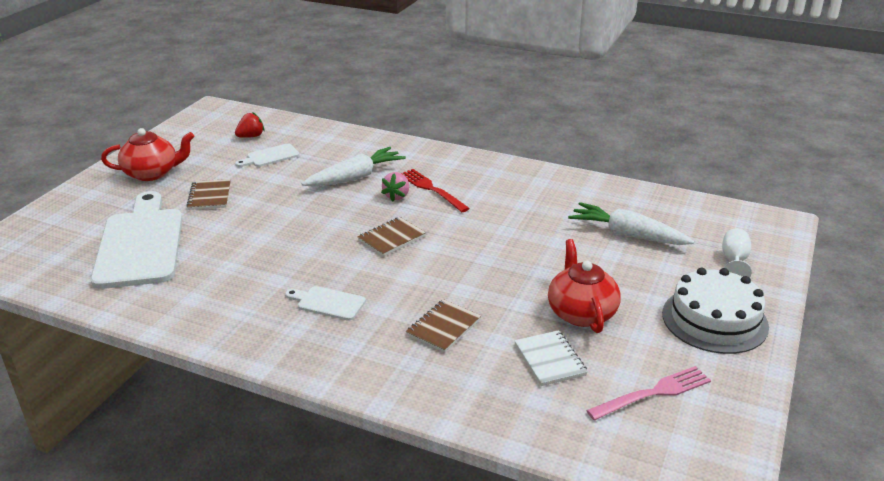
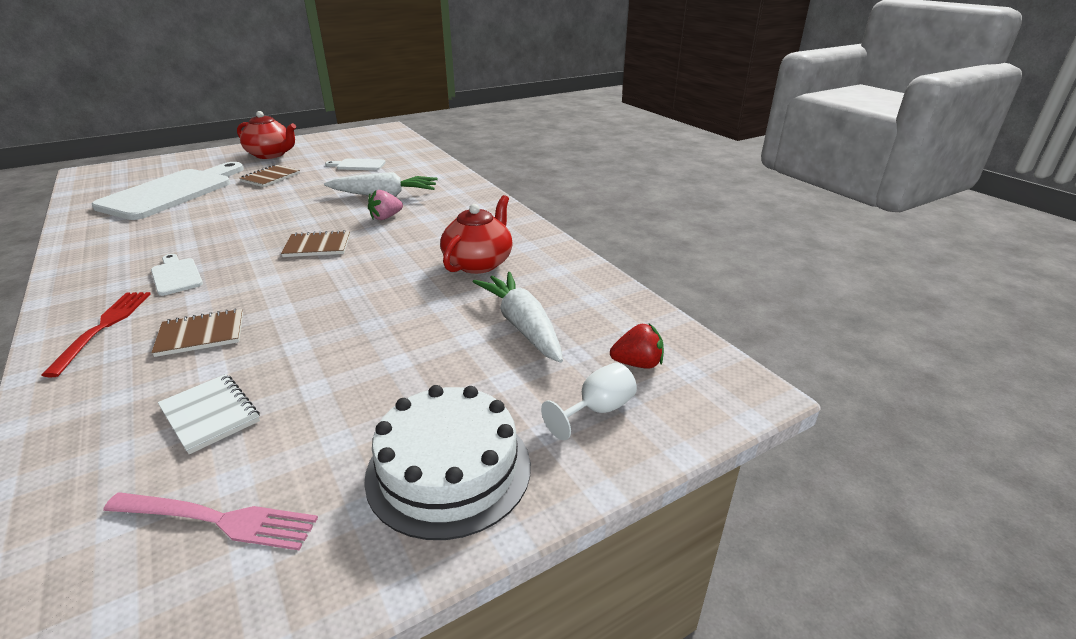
camera: 35 degrees right, 0 degrees up
red strawberry [235,112,265,138] -> red strawberry moved to [610,324,664,369]
red fork [401,169,470,212] -> red fork moved to [41,292,151,377]
white notebook [514,330,588,386] -> white notebook turned 60 degrees counterclockwise [158,374,260,455]
red teapot [548,239,621,333] -> red teapot moved to [440,195,513,274]

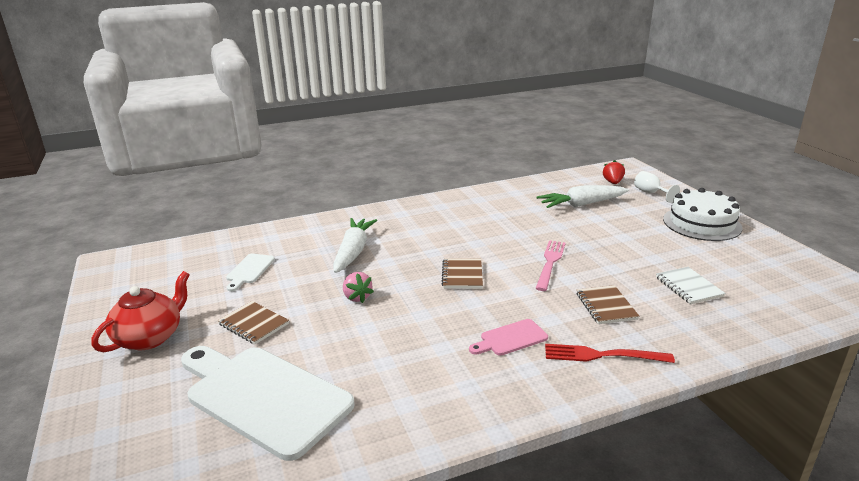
camera: 80 degrees left, 5 degrees down
pink fork [103,493,318,550] -> pink fork moved to [535,240,566,291]
white cutting board [151,254,203,296] -> pink cutting board [469,319,548,356]
white notebook [158,374,260,455] -> white notebook turned 75 degrees counterclockwise [656,267,725,304]
pink strawberry [368,190,403,220] -> pink strawberry moved to [343,272,374,303]
red teapot [440,195,513,274] -> none

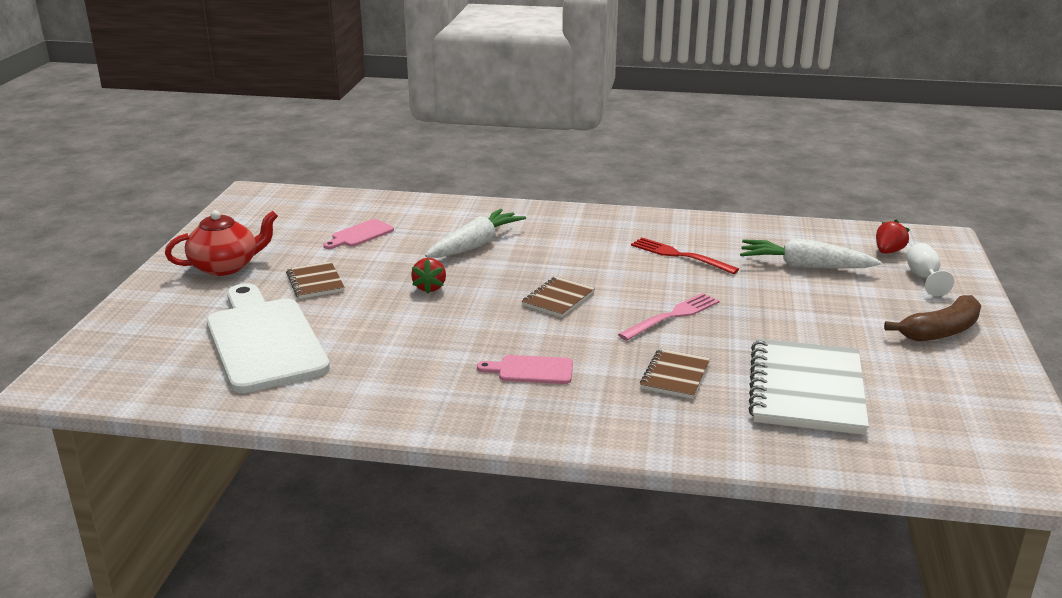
camera: 30 degrees right, 0 degrees up
white cutting board [226,254,275,291] -> pink cutting board [323,219,394,249]
pink strawberry [343,272,374,303] -> red strawberry [411,258,446,294]
red fork [545,344,675,363] -> red fork moved to [631,237,739,274]
white notebook [656,267,725,304] -> white notebook [748,338,869,435], size x1.93
white cake [663,188,742,241] -> brown banana [884,295,981,341]

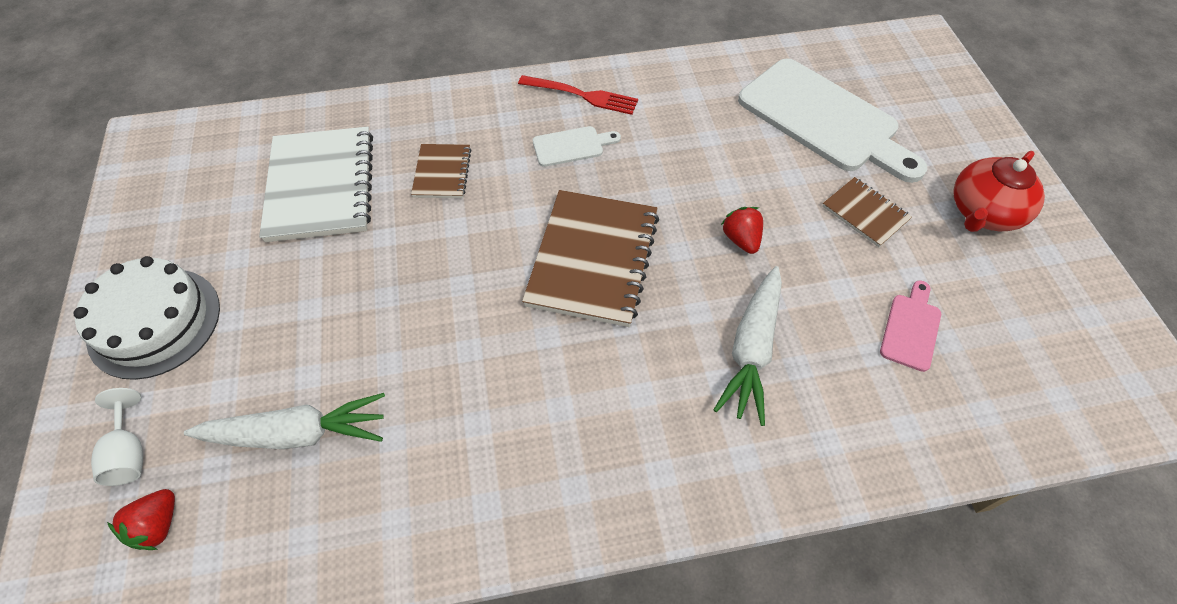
camera: 160 degrees right, 30 degrees up
pink cutting board [477,355,573,384] -> white cutting board [533,126,621,167]
brown notebook [522,276,595,317] -> brown notebook [522,190,659,327], size x1.93
pink fork [618,293,720,341] -> none
red fork [631,237,739,274] -> red fork moved to [518,75,638,115]
brown banana [884,295,981,341] -> white cake [74,256,220,380]

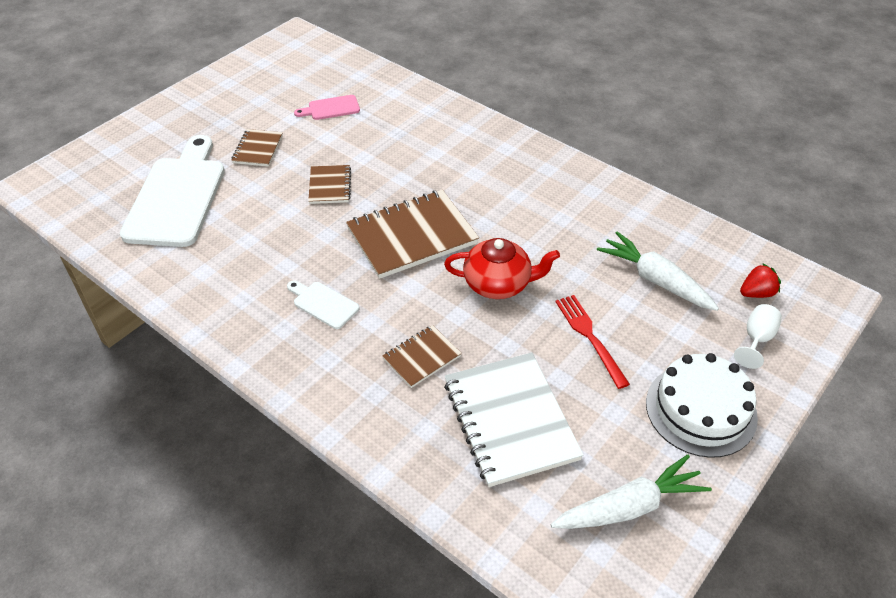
camera: 130 degrees left, 10 degrees down
white notebook [259,127,373,242] -> white notebook turned 60 degrees counterclockwise [444,353,584,487]
red fork [518,75,638,115] -> red fork moved to [555,295,630,389]
white carrot [713,266,782,426] -> white carrot moved to [551,455,712,529]
red strawberry [721,207,763,254] -> brown notebook [308,165,351,204]
red teapot [953,151,1045,232] -> red teapot moved to [444,238,560,299]

